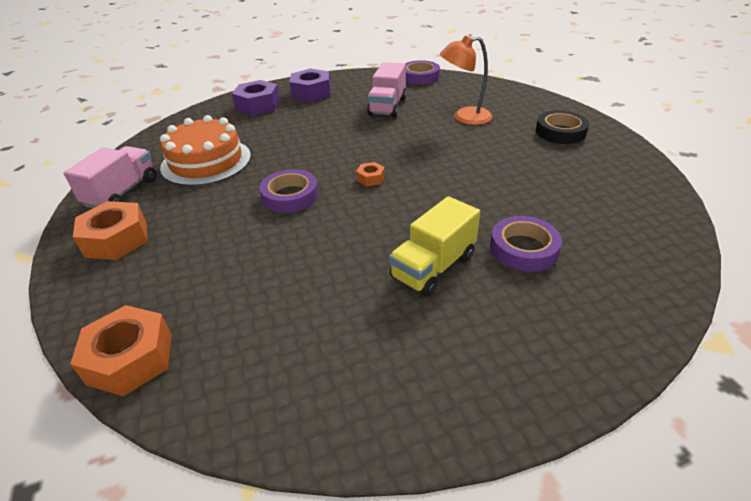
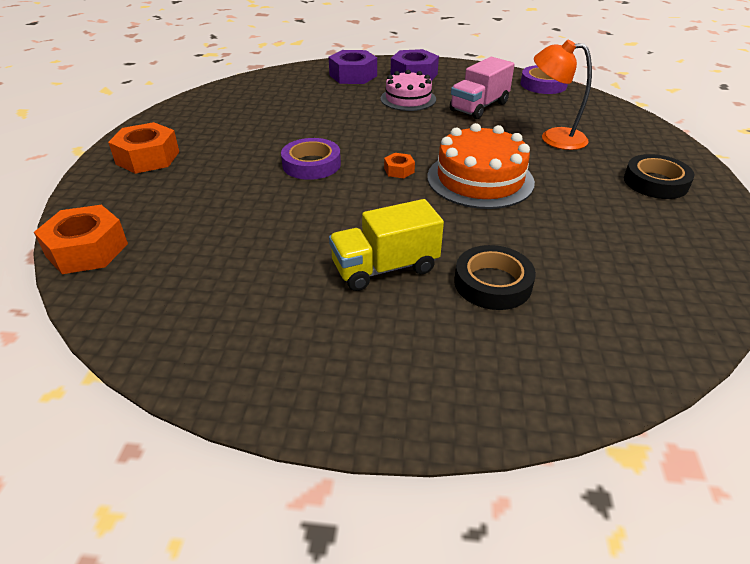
camera: 25 degrees right, 0 degrees up
pink truck [64,146,157,208] -> none
orange cake [160,115,251,186] -> orange cake moved to [427,123,535,209]
purple tape [490,216,562,272] -> black tape [454,245,536,310]
none -> pink cake [381,70,436,111]

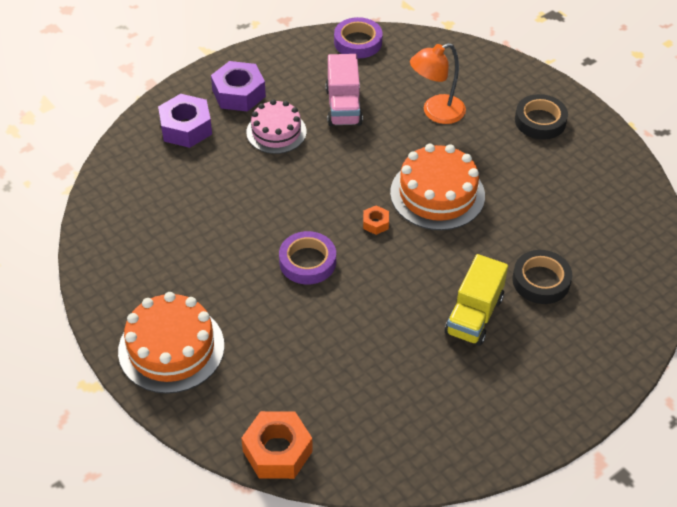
camera: 45 degrees left, 10 degrees up
orange nut [108,122,179,174] -> orange cake [118,292,224,394]

